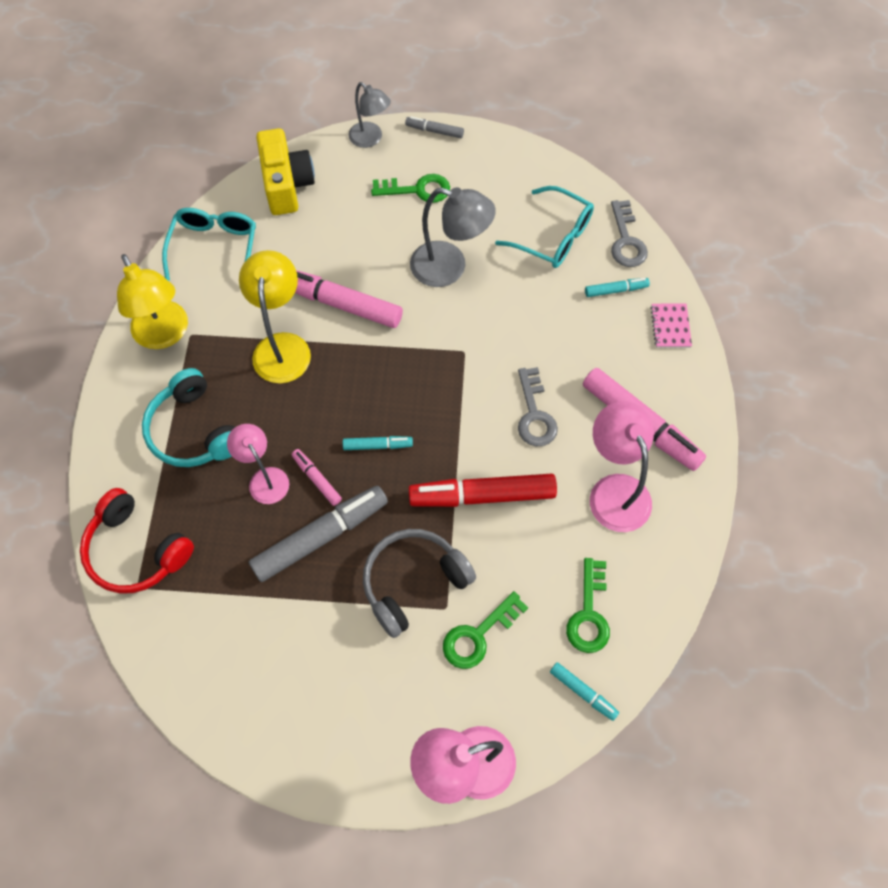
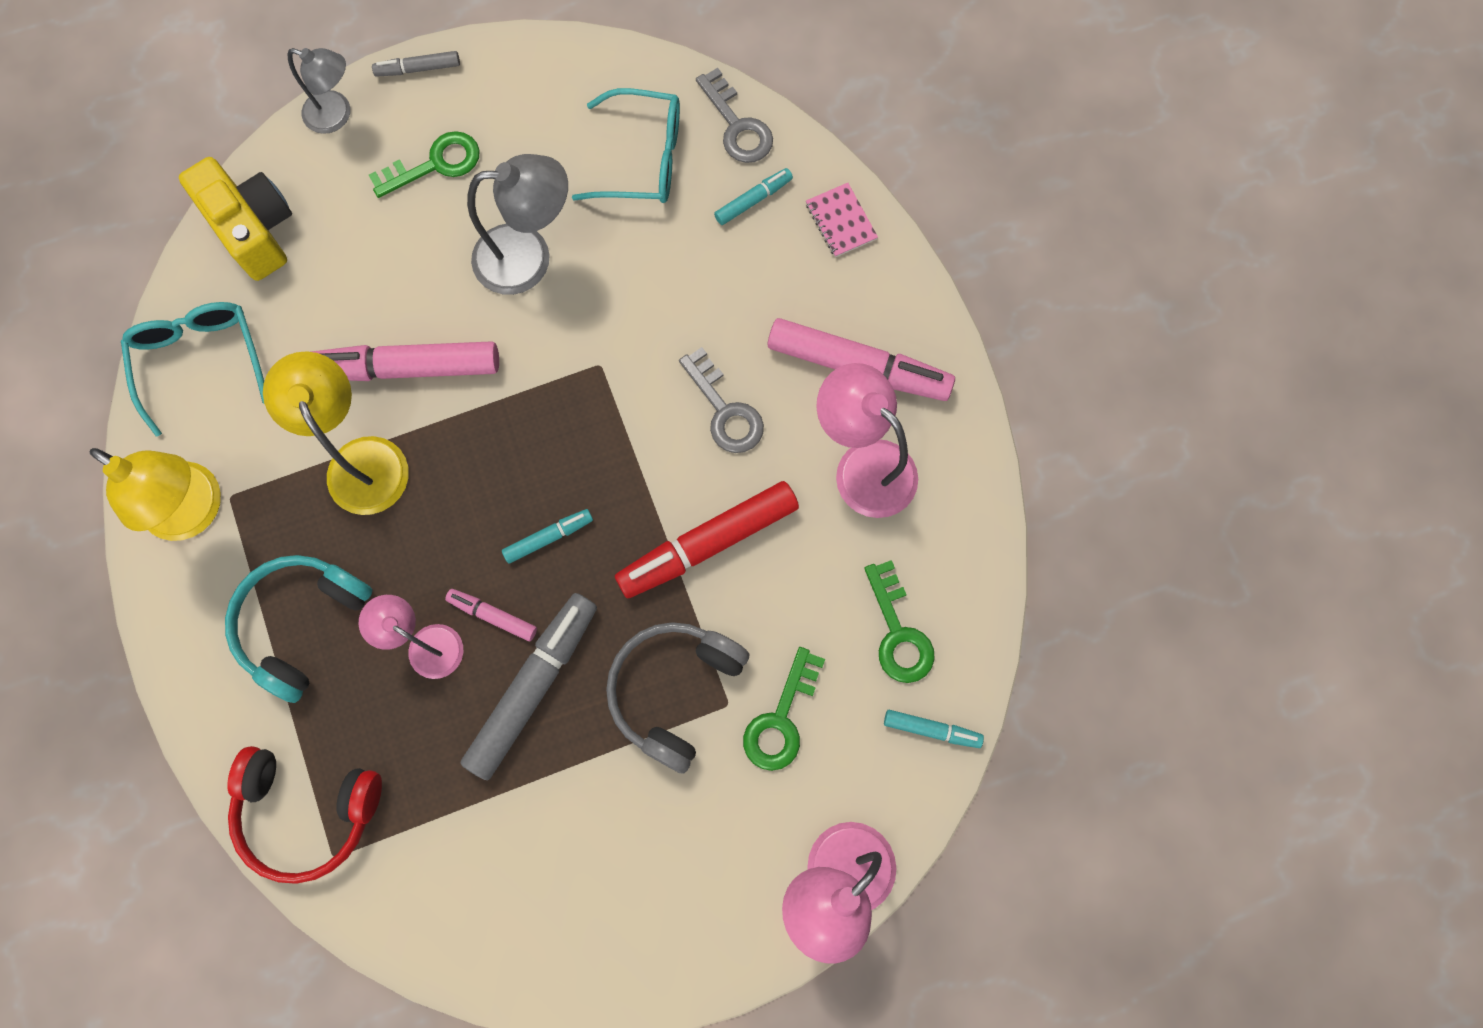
camera: 25 degrees left, 10 degrees up
turquoise headphones [142,368,235,467] -> turquoise headphones turned 90 degrees clockwise [225,555,373,703]

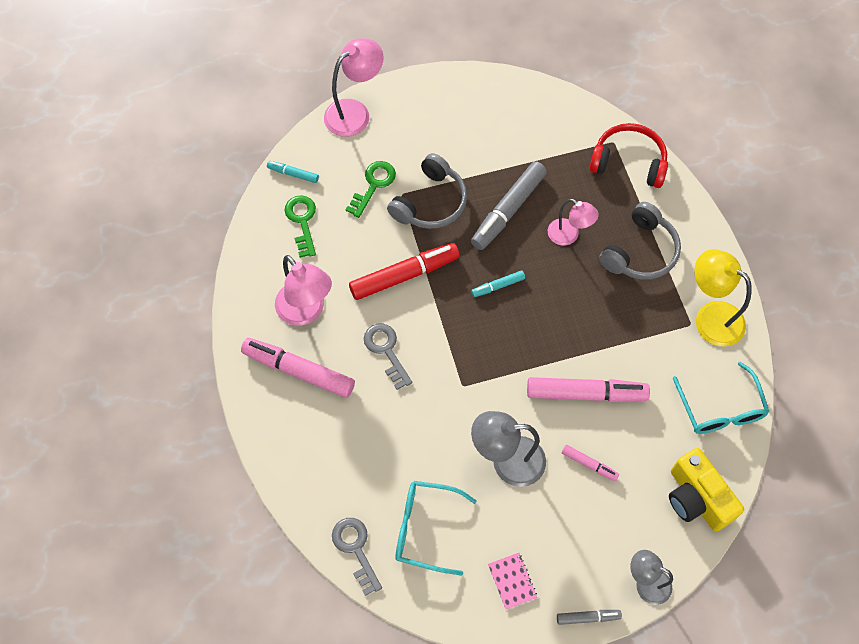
camera: 175 degrees left, 10 degrees down
turquoise headphones [225,555,373,703] -> grey headphones [599,202,681,280]
yellow lamp [263,351,409,515] -> none
green key [369,131,480,198] -> none
pink marker [445,589,537,641] -> pink marker moved to [562,445,619,481]
turquoise marker [714,168,793,225] -> none
pink notebook [806,183,878,257] -> pink notebook moved to [488,553,537,609]

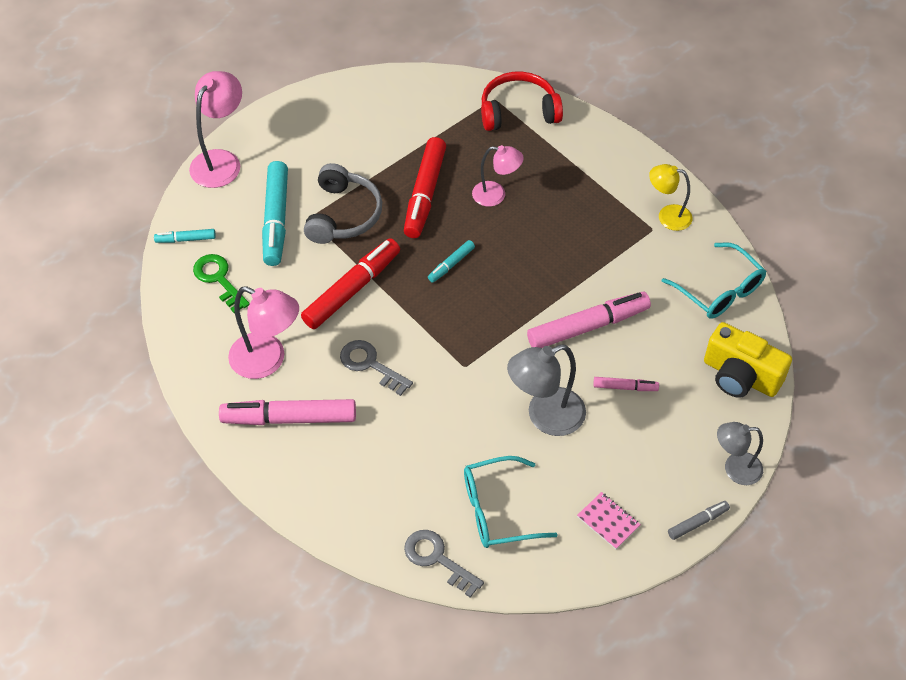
camera: 25 degrees left, 10 degrees down
green key [346,161,396,218] -> turquoise marker [262,161,288,266]
grey marker [471,161,547,250] -> red marker [404,137,446,238]
grey headphones [599,202,681,280] -> none
yellow lamp [694,249,752,346] -> yellow lamp [649,164,692,231], size x0.65

